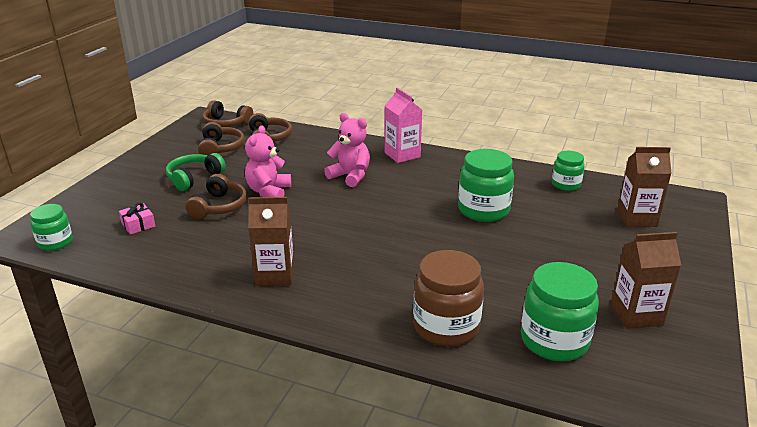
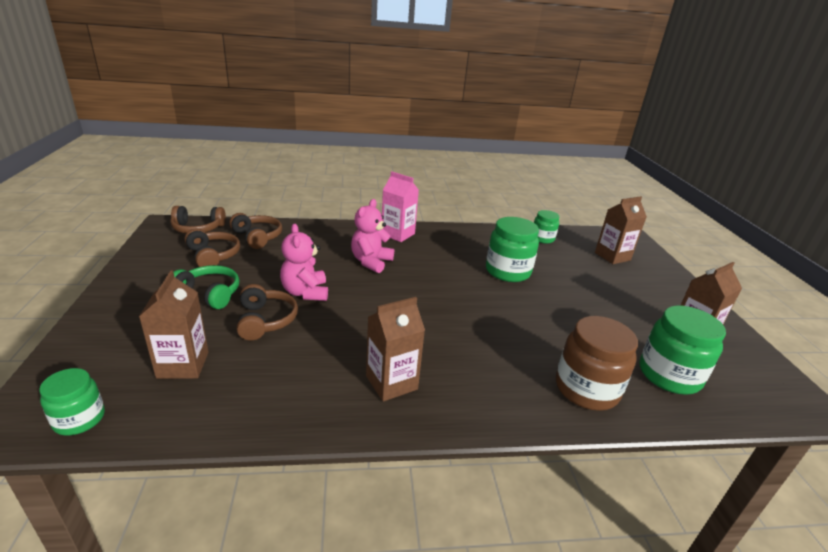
camera: 30 degrees left, 0 degrees up
pink gift [119,203,155,235] -> brown carton [139,271,209,379]
green headphones [166,153,226,191] -> green headphones turned 105 degrees clockwise [174,265,239,309]
pink teddy bear [324,113,370,187] -> pink teddy bear turned 75 degrees counterclockwise [351,199,394,273]

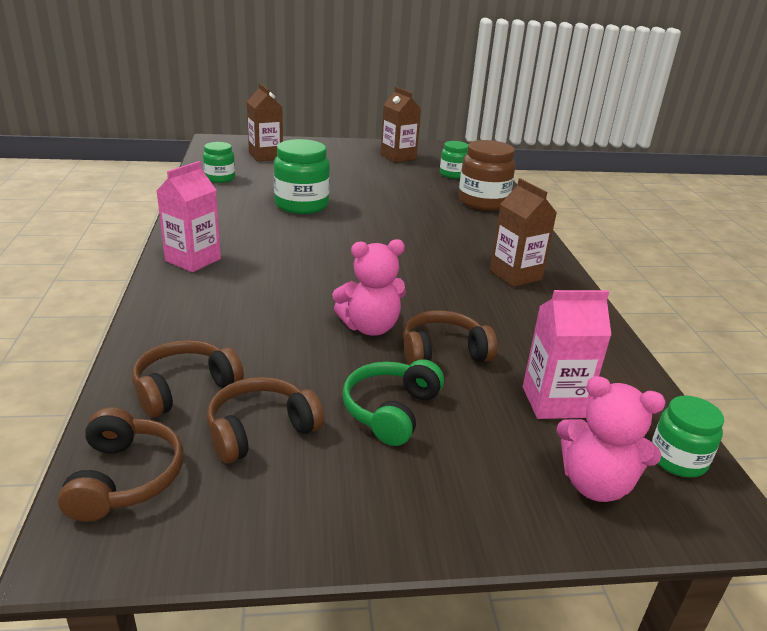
camera: 90 degrees left, 0 degrees up
brown carton [139,271,209,379] -> pink carton [523,290,612,419]
pink teddy bear [351,199,394,273] -> pink teddy bear moved to [557,376,665,502]
green jar [639,305,726,395] -> green jar [440,141,468,179], size x0.60

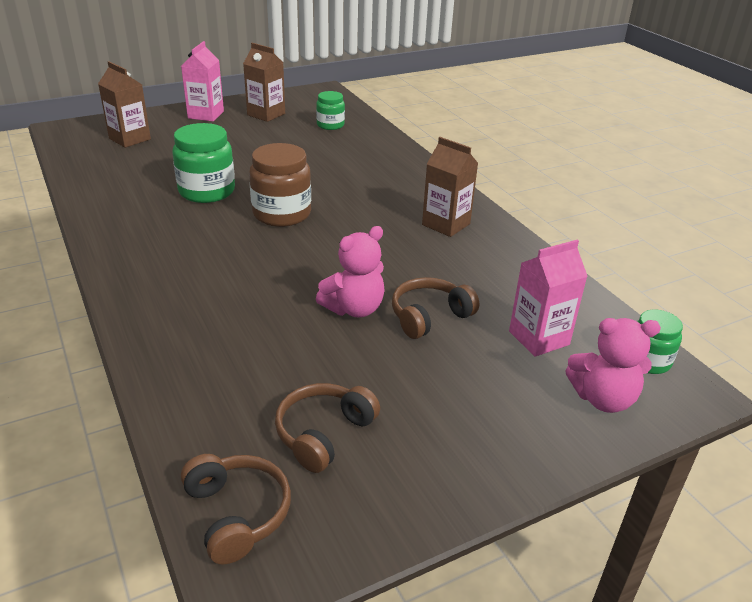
camera: 20 degrees left, 5 degrees up
brown headphones [132,340,244,417] -> none
pink carton [157,161,221,272] -> pink carton moved to [181,41,224,122]
green jar [203,142,235,183] -> none
green headphones [342,359,444,446] -> none
brown jar [459,140,515,211] -> brown jar moved to [249,143,311,227]

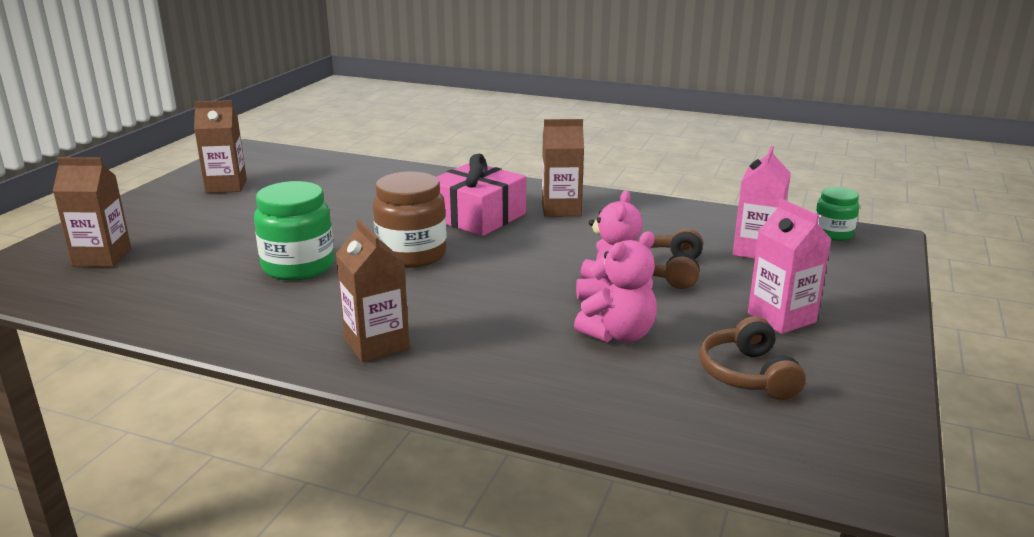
camera: 40 degrees left, 10 degrees down
pink carton [181,41,224,122] -> pink carton moved to [748,198,832,334]
brown headphones [181,454,291,565] -> none
green jar [316,91,345,130] -> none
pink teddy bear [565,318,661,413] -> pink teddy bear moved to [574,232,657,342]
none -> brown carton [336,219,410,362]
none -> pink gift [437,154,526,236]

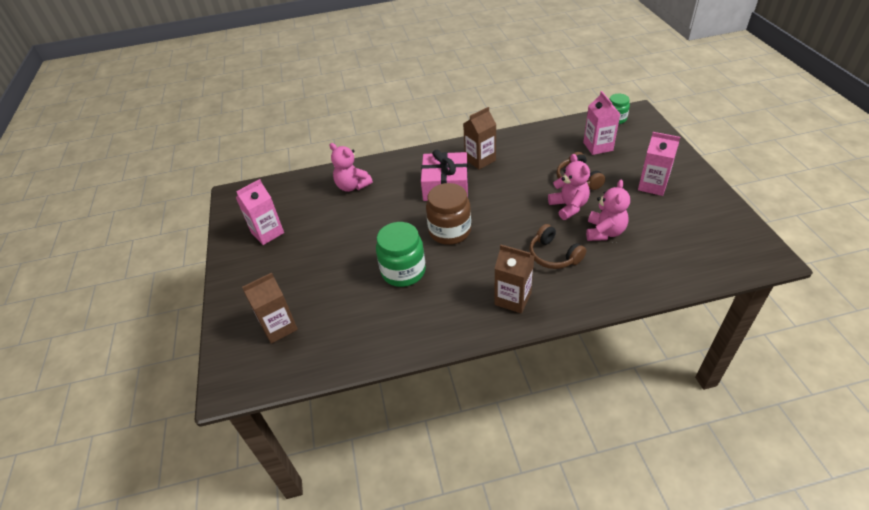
camera: 30 degrees left, 20 degrees up
brown carton [194,100,247,193] -> pink carton [236,179,284,245]
brown headphones [699,316,806,400] -> brown headphones moved to [529,224,586,269]
none -> pink teddy bear [330,143,373,192]

